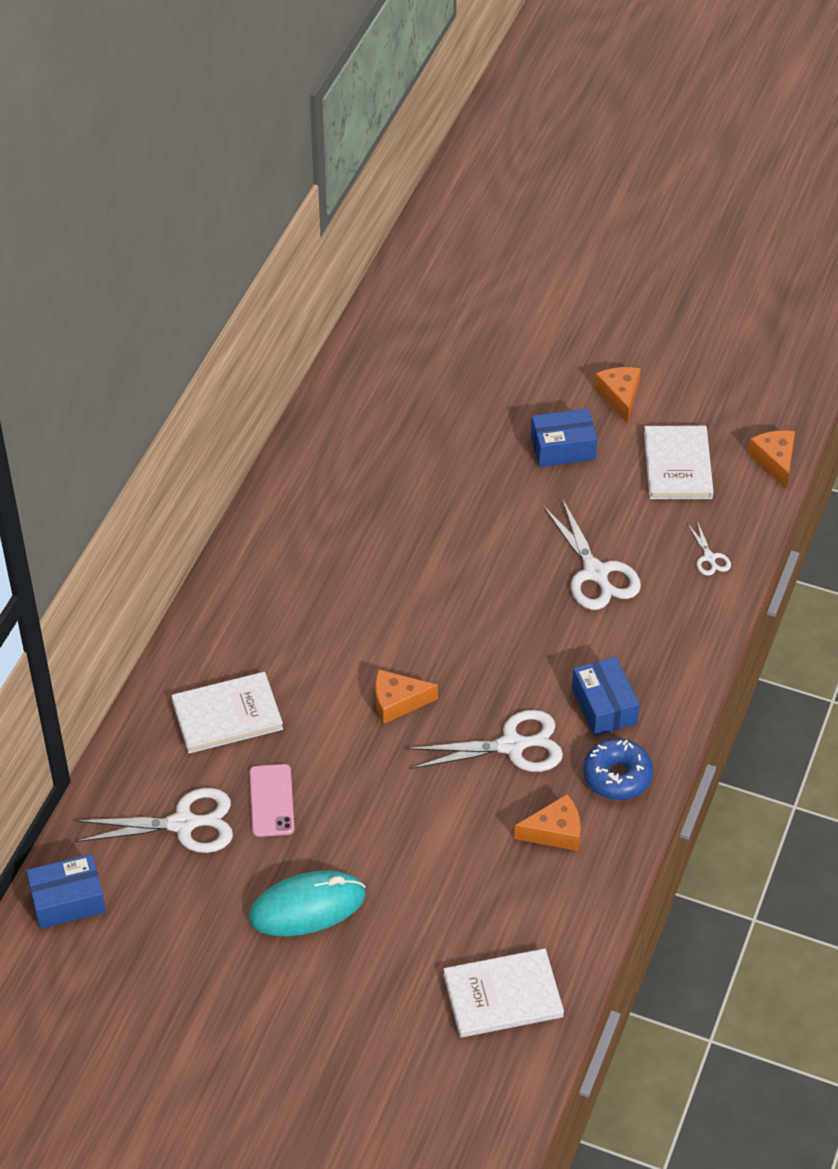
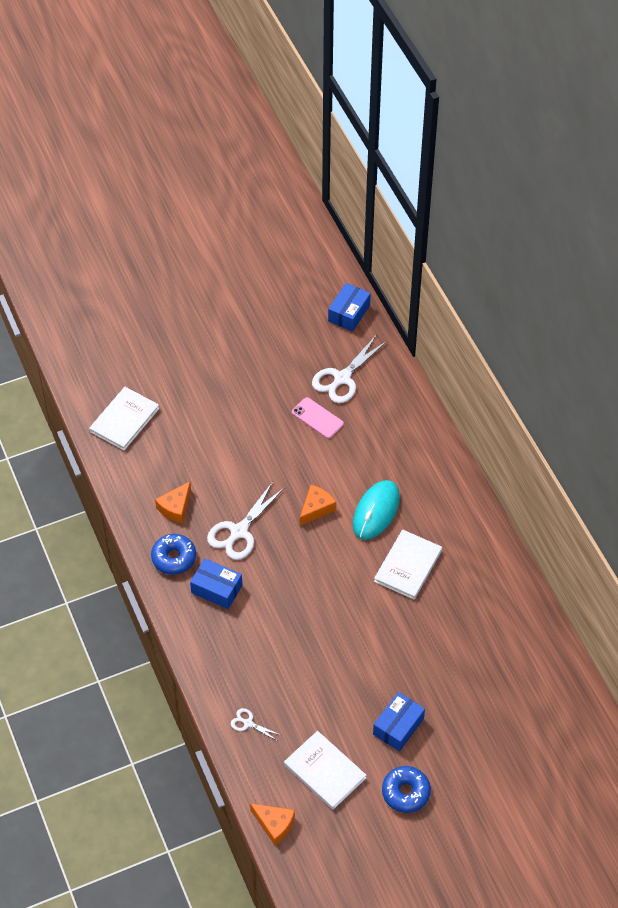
camera: 135 degrees right, 5 degrees up
white book [171,672,283,754] -> white book moved to [374,529,442,600]
turquoise mouse [249,870,366,936] -> turquoise mouse moved to [353,480,400,540]
white scissors [543,498,641,610] -> none
orange cheese [595,367,641,423] -> blue donut [382,766,431,813]

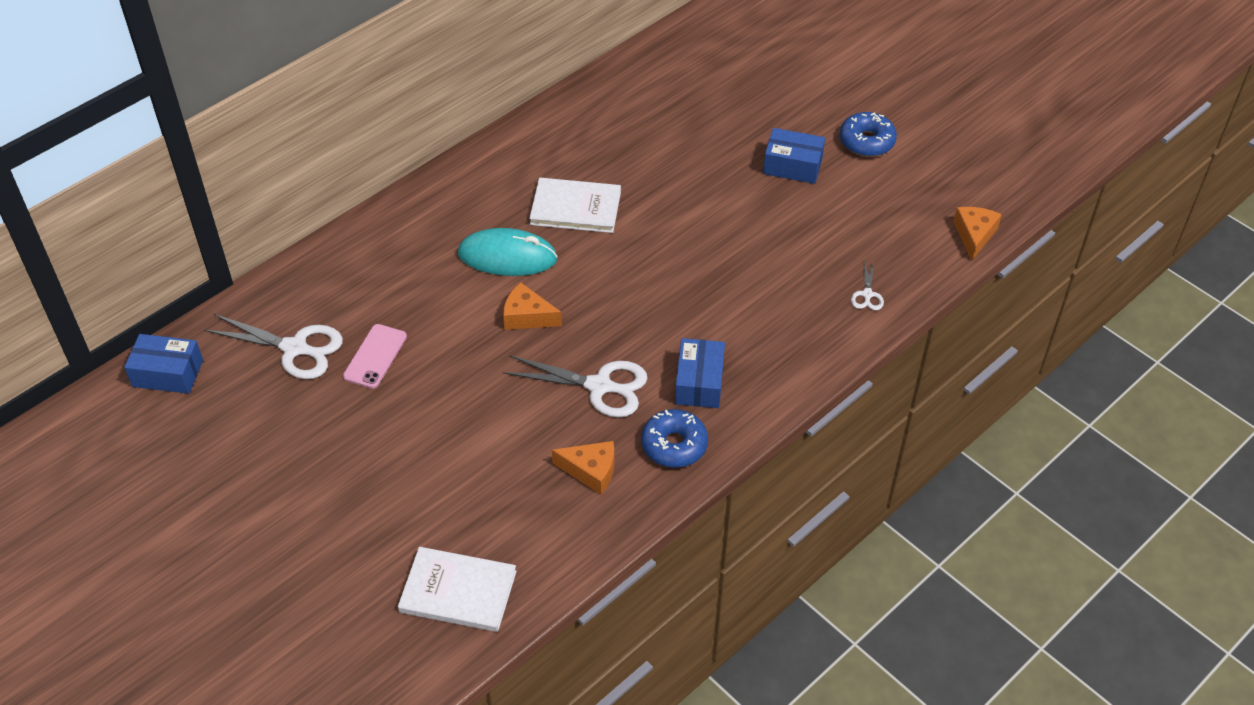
camera: 110 degrees left, 5 degrees down
white book [284,731,367,810] -> none

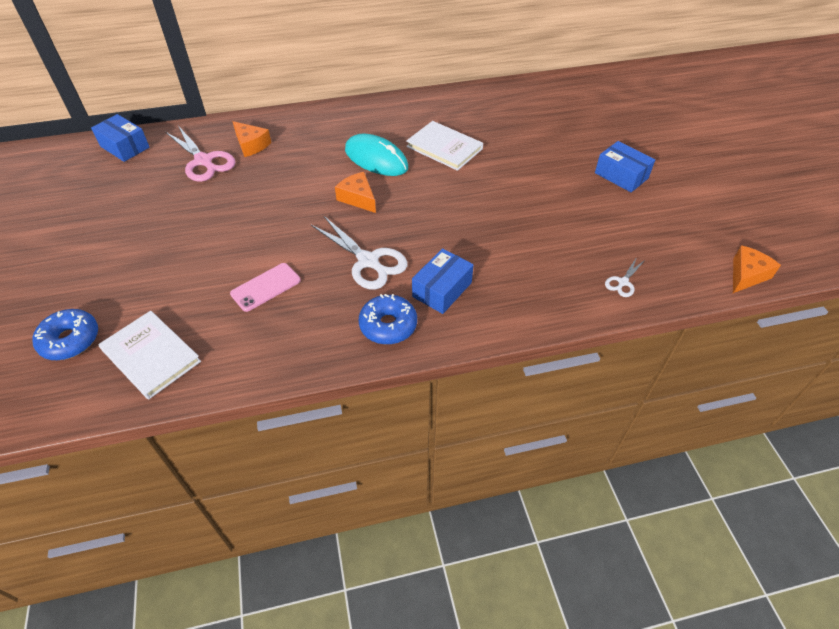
camera: 30 degrees right, 0 degrees up
white scissors [204,314,343,379] -> pink scissors [166,126,235,182]
pink phone [343,324,407,389] -> pink phone moved to [230,263,301,312]
orange cheese [552,441,614,495] -> orange cheese moved to [232,121,271,157]
blue donut [839,112,897,157] -> blue donut moved to [33,309,98,360]

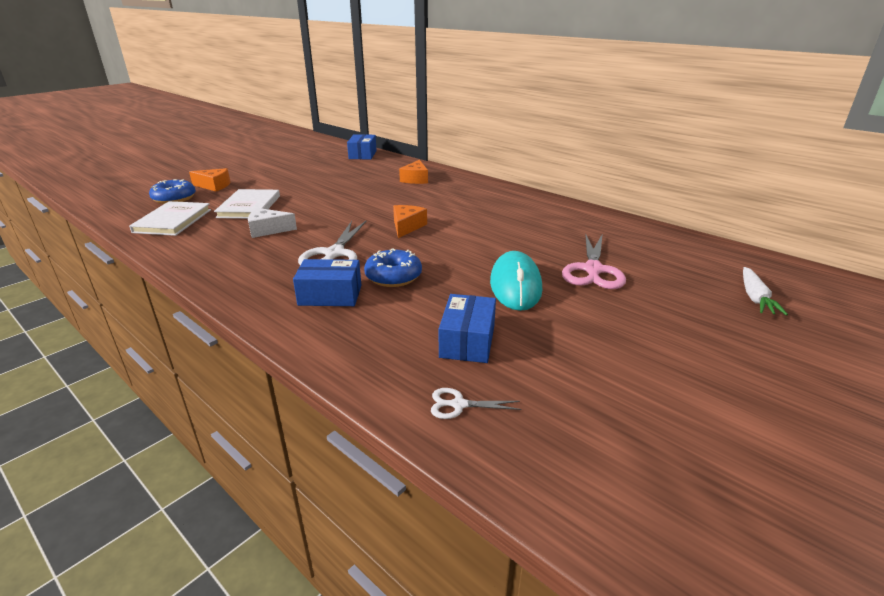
camera: 55 degrees right, 20 degrees down
pink scissors [166,126,235,182] -> pink scissors moved to [562,233,626,289]
pink phone [230,263,301,312] -> white cheese [248,208,297,238]
turquoise mouse [345,134,408,176] -> turquoise mouse moved to [490,251,542,311]
blue donut [359,294,417,344] -> blue donut moved to [364,248,422,287]
white book [406,121,483,171] -> white book moved to [214,189,280,219]
blue box [595,141,655,192] -> blue box moved to [439,294,496,363]
orange cheese [733,245,781,293] -> orange cheese moved to [189,168,230,191]
none -> white carrot [743,267,788,316]

